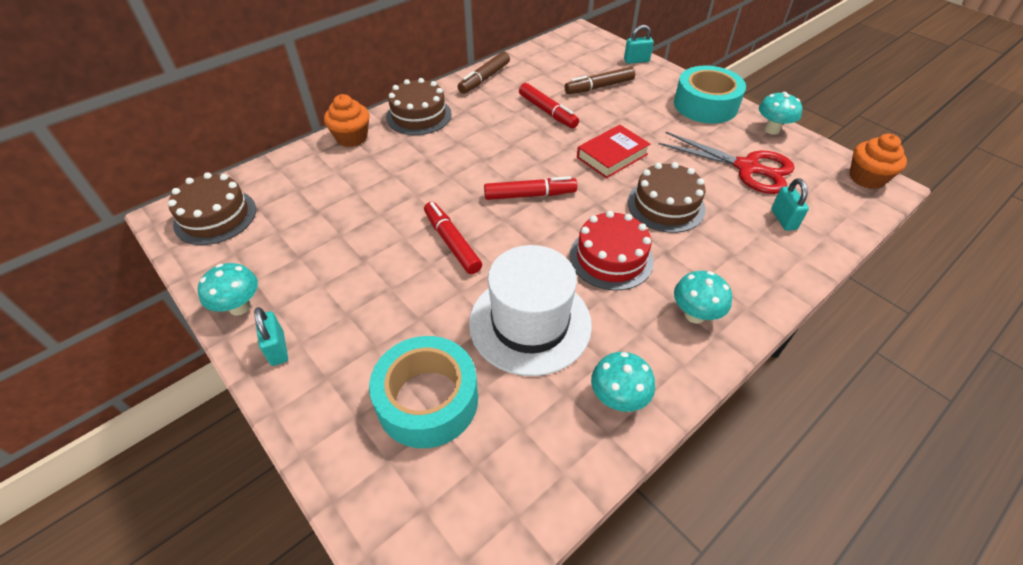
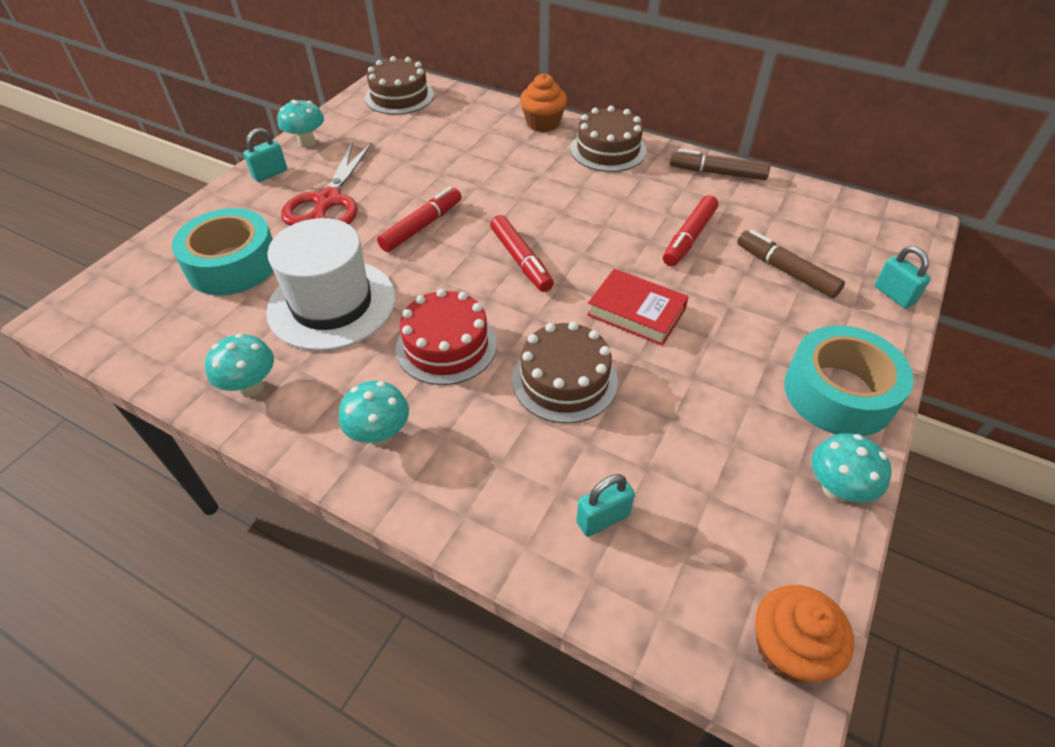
camera: 70 degrees right, 0 degrees up
red scissors [658,132,795,194] -> red scissors moved to [281,142,372,226]

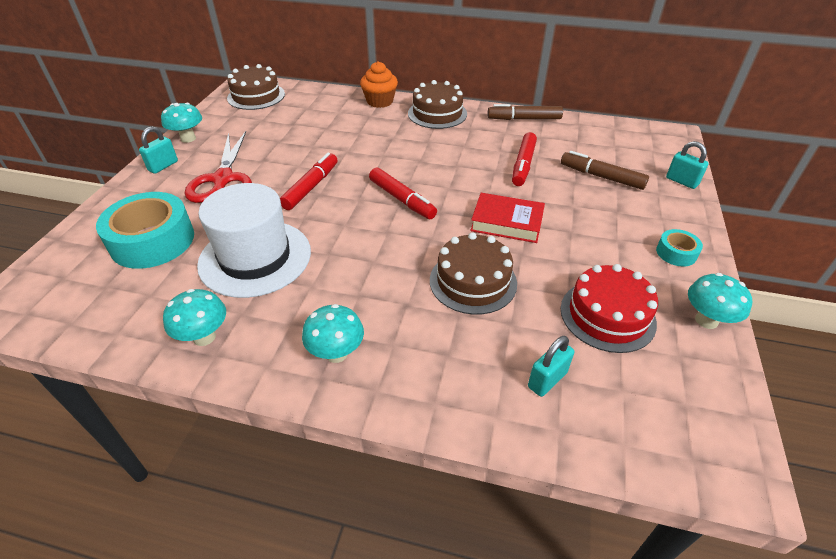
camera: 15 degrees left, 5 degrees down
red cake [396,289,497,385] -> red cake moved to [561,264,658,353]
orange cupcake [755,585,854,682] -> none
turquoise tape [784,326,914,436] -> turquoise tape [656,229,703,267], size x0.47

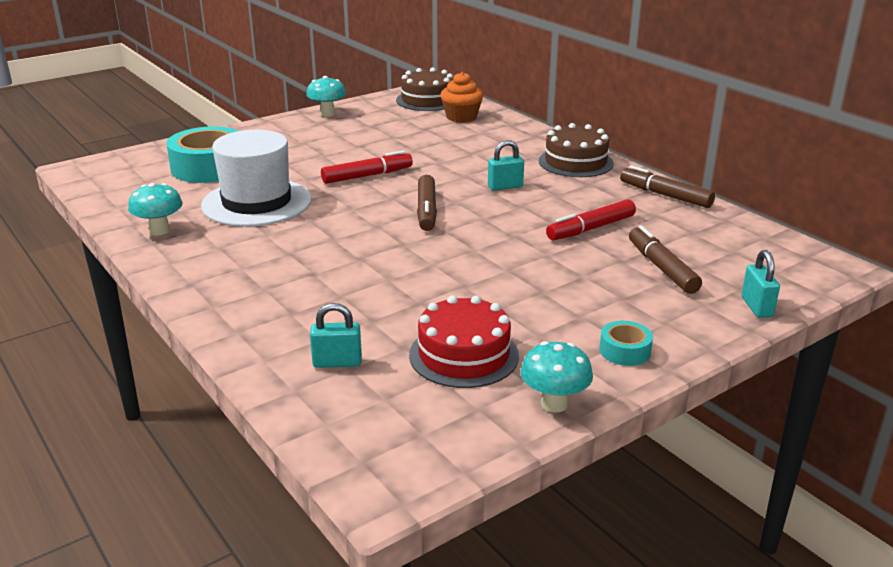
camera: 40 degrees right, 15 degrees down
turquoise padlock [139,126,178,174] -> turquoise padlock moved to [488,140,524,191]
red scissors [185,131,252,203] -> none
turquoise mushroom [302,304,364,363] -> none
orange cupcake [360,61,398,108] -> orange cupcake moved to [440,72,483,123]
red marker [369,167,437,219] -> brown marker [417,175,437,231]
brown cake [430,232,517,315] -> none
red book [470,193,545,243] -> none

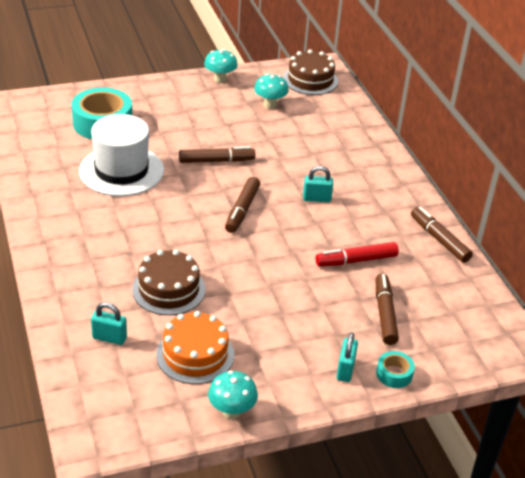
camera: 15 degrees right, 10 degrees up
turquoise mushroom [128,183,183,236] -> turquoise mushroom moved to [254,74,289,109]
red marker [321,150,413,184] -> brown marker [179,146,255,163]
red cake [409,295,519,388] -> orange cake [156,311,234,384]
orange cupcake [440,72,483,123] -> none
brown cake [539,123,614,177] -> brown cake moved to [132,249,205,315]
turquoise tape [599,321,653,366] -> turquoise tape moved to [376,351,415,388]
turquoise padlock [742,250,780,318] -> turquoise padlock moved to [337,332,358,382]

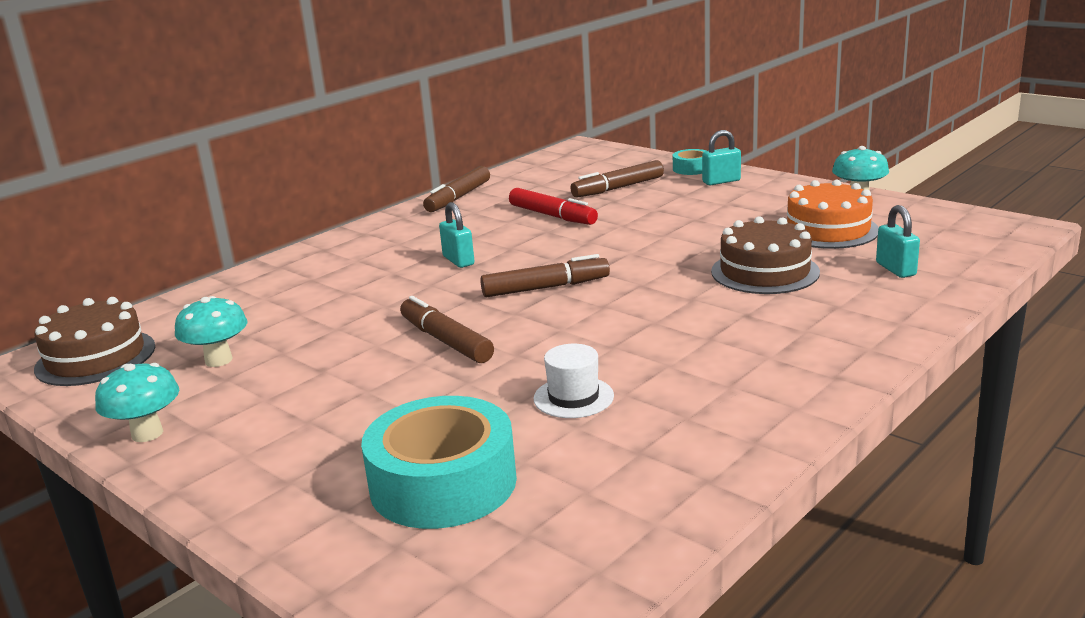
camera: 115 degrees left, 15 degrees down
white hat [79,114,164,196] -> white hat [533,344,614,418], size x0.46

